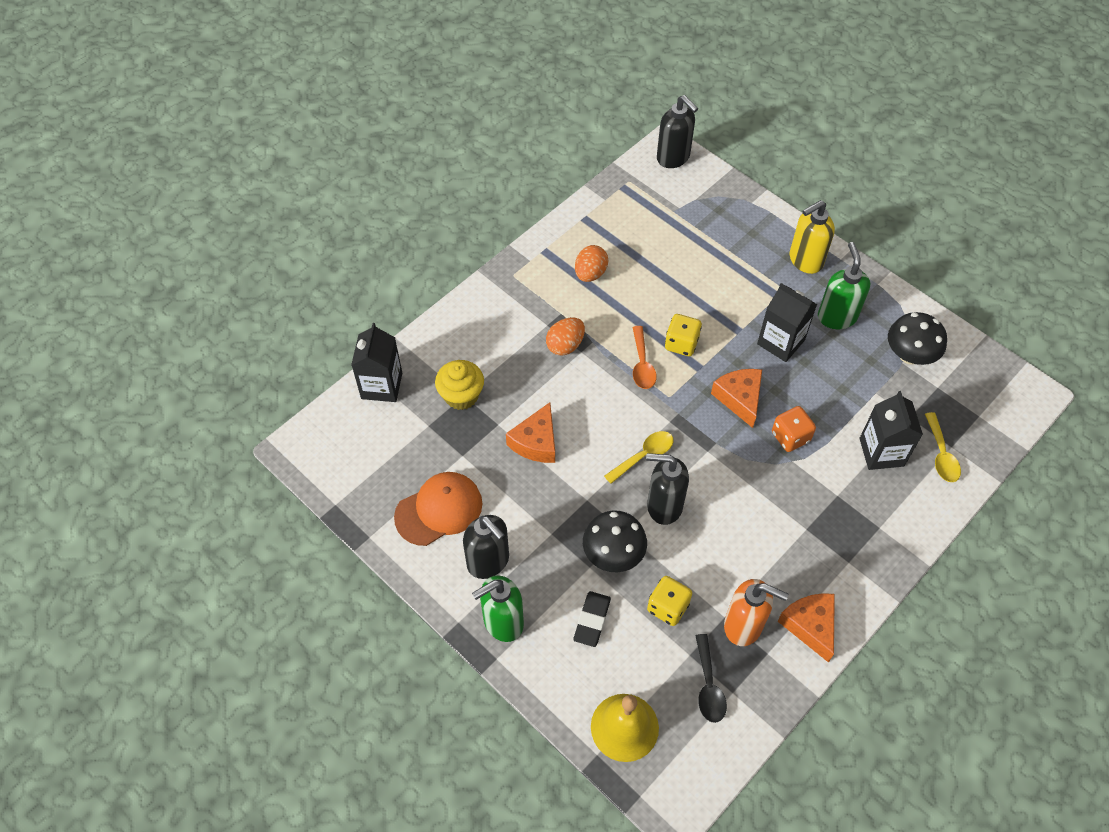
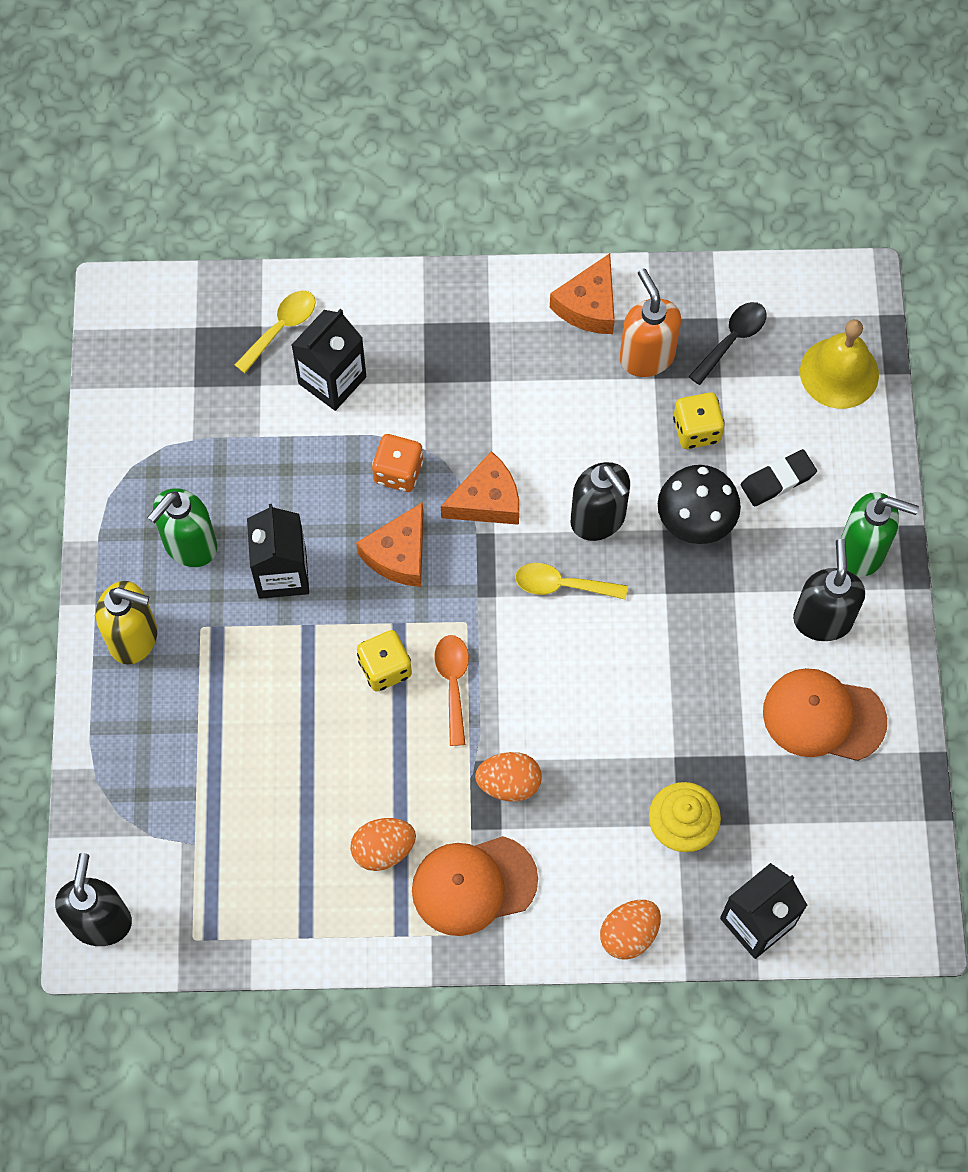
camera: 135 degrees left, 10 degrees up
orange cheese [506,402,555,463] -> orange cheese moved to [441,451,519,525]
orange spoon [632,326,657,389] -> orange spoon turned 45 degrees counterclockwise [434,635,469,746]
black mushroom [888,312,947,365] -> none
none -> orange cap [412,836,538,936]
none -> orange egg [600,900,661,960]

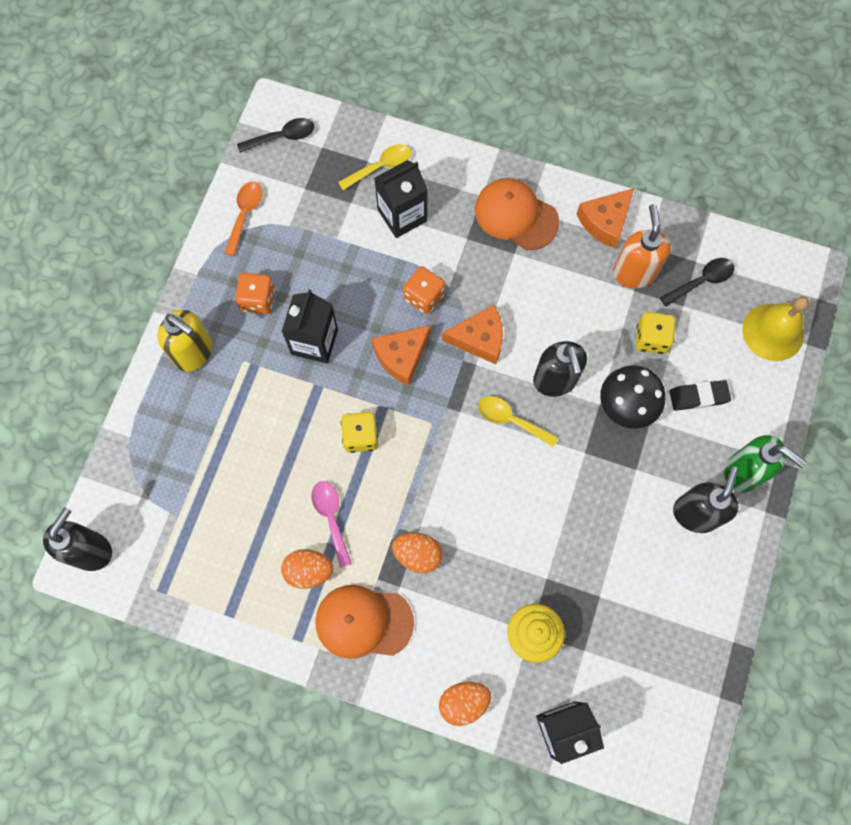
camera: 20 degrees right, 5 degrees up
green soap dispenser [147,488,217,567] -> orange dice [235,273,275,314]
orange spoon [434,635,469,746] -> orange spoon moved to [224,181,262,256]
orange cap [763,668,887,761] -> orange cap moved to [475,178,559,250]
none -> black spoon [237,118,314,153]
none -> pink spoon [311,481,352,568]

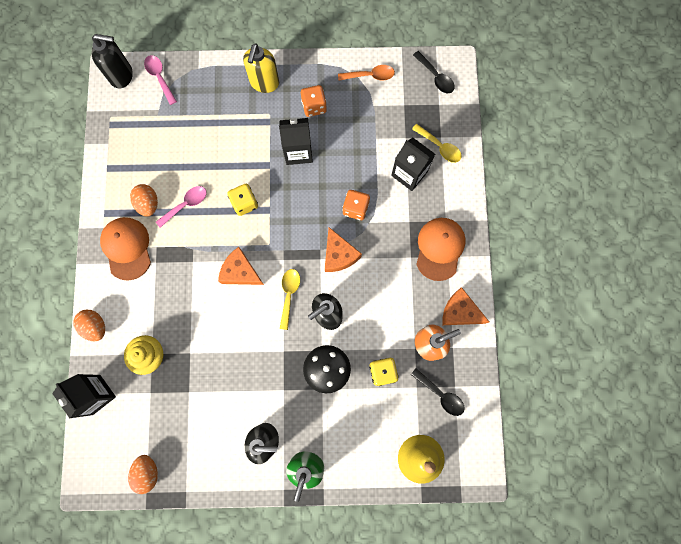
camera: 70 degrees right, 5 degrees up
orange cheese [372,325,431,386] -> orange cheese moved to [218,247,264,285]
orange egg [392,532,443,573] -> orange egg moved to [128,455,158,494]
black eraser [669,380,731,411] -> none
none -> pink spoon [144,55,177,105]

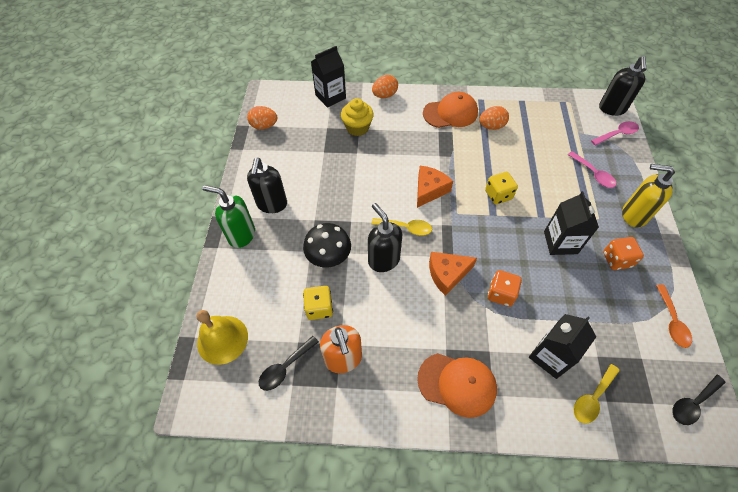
camera: 95 degrees right, 20 degrees down
pink spoon [156,186,207,228] -> pink spoon moved to [568,151,616,188]
orange cheese [442,287,489,325] -> none

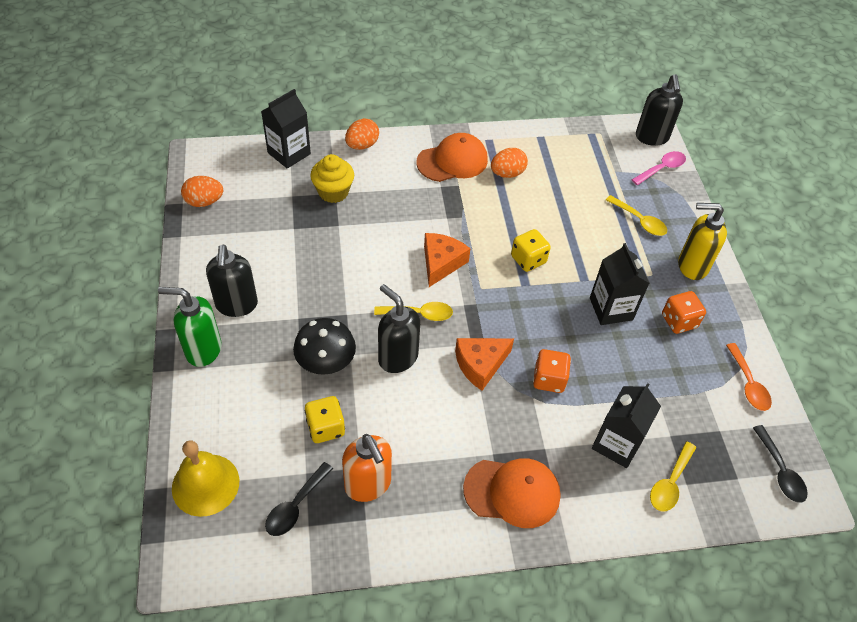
camera: 15 degrees left, 5 degrees down
pink spoon [568,151,616,188] -> yellow spoon [606,195,667,236]
black spoon [672,375,726,425] -> black spoon turned 60 degrees counterclockwise [753,425,808,503]

